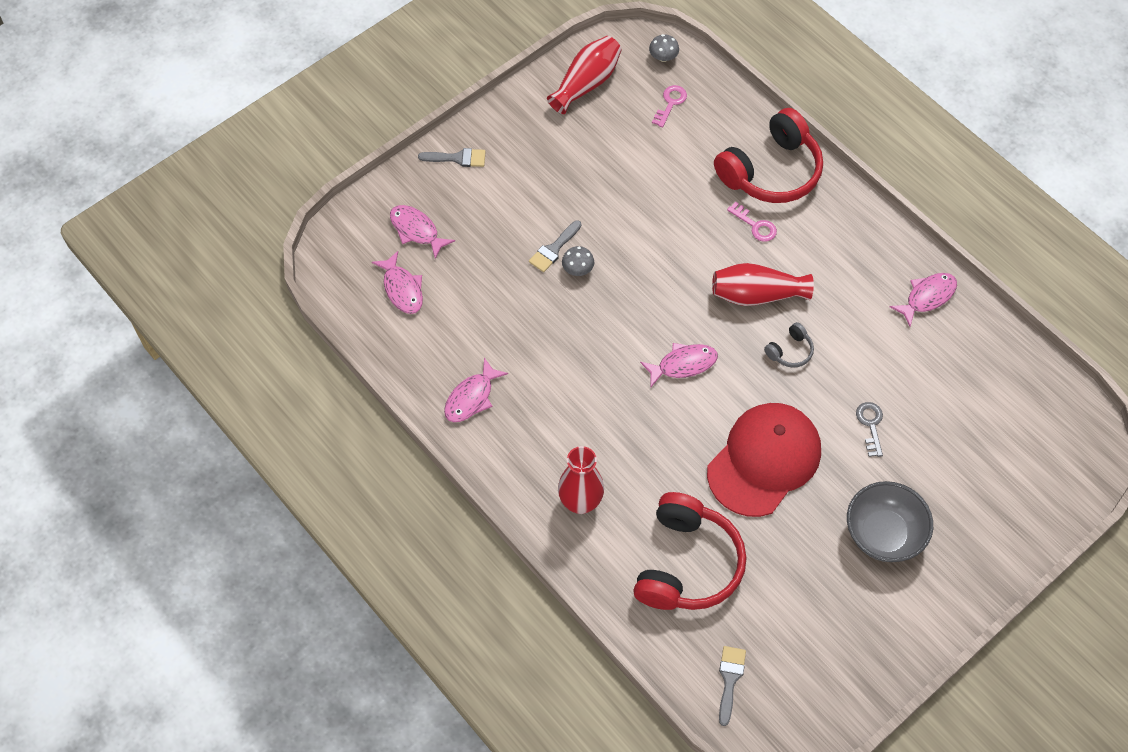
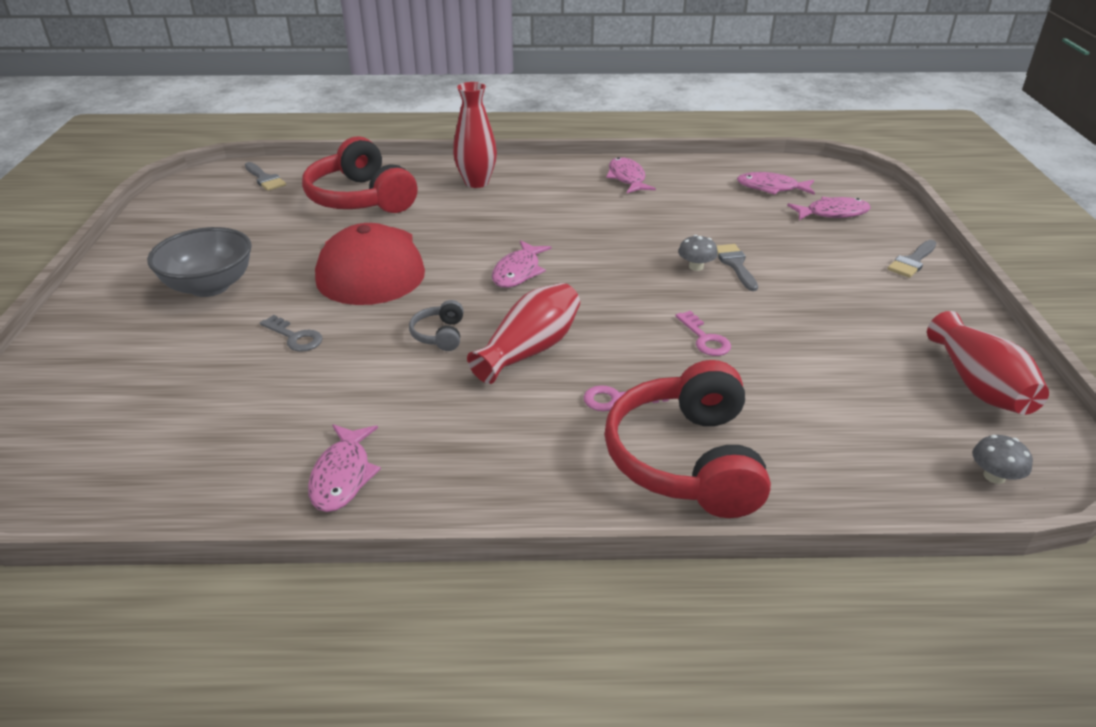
camera: 130 degrees right, 25 degrees down
pink key [652,85,687,127] -> pink key moved to [676,311,731,356]

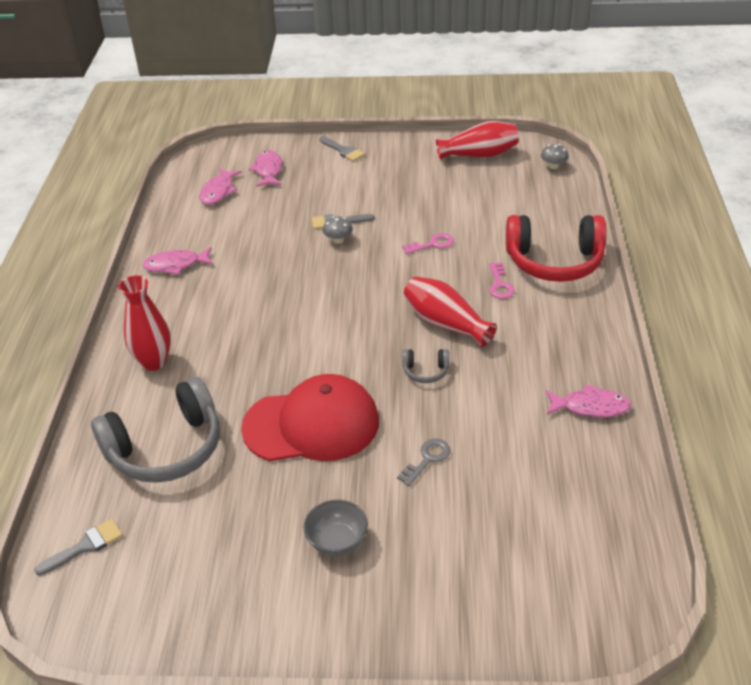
camera: 85 degrees left, 5 degrees up
grey bowl [147,227,252,297] -> grey bowl [304,500,368,556], size x0.64
red headphones [302,136,417,213] -> grey headphones [91,377,220,483]
pink fish [492,240,551,288] -> none

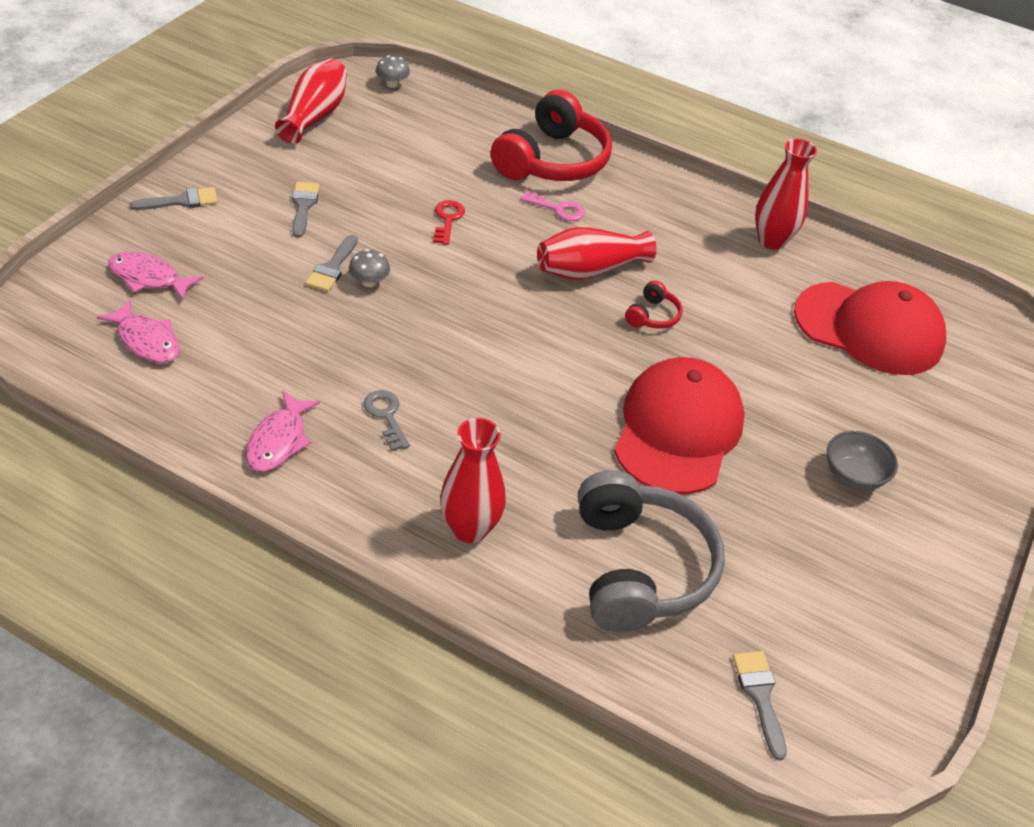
camera: 70 degrees left, 5 degrees up
grey key [397,439,451,486] -> grey key moved to [364,390,410,451]
pink key [402,233,454,254] -> red key [433,200,465,245]
grey headphones [403,349,449,383] -> red headphones [625,280,683,329]
pink fish [545,384,631,418] -> red vase [755,138,817,250]
none -> grey brush [292,182,320,238]
none -> red cap [794,281,946,375]

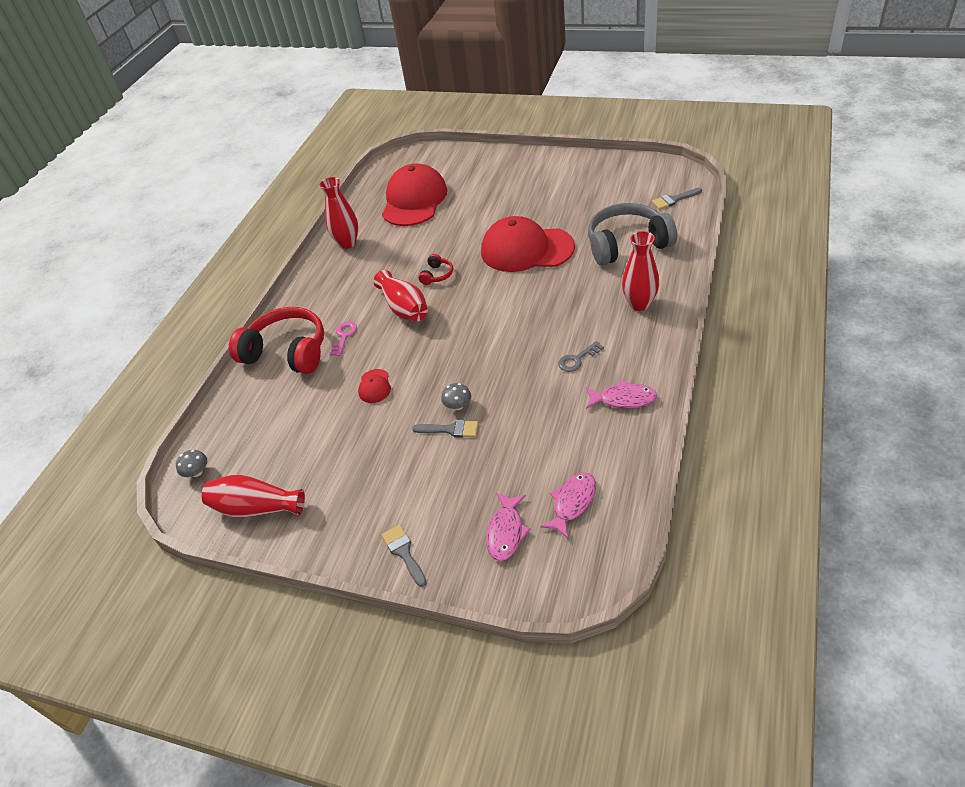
camera: 90 degrees left, 0 degrees up
grey brush [292,182,320,238] -> none
red key [433,200,465,245] -> red cap [358,369,391,403]
red headphones [625,280,683,329] -> red headphones turned 90 degrees clockwise [419,254,453,285]
grey bowl [827,431,898,491] -> none

